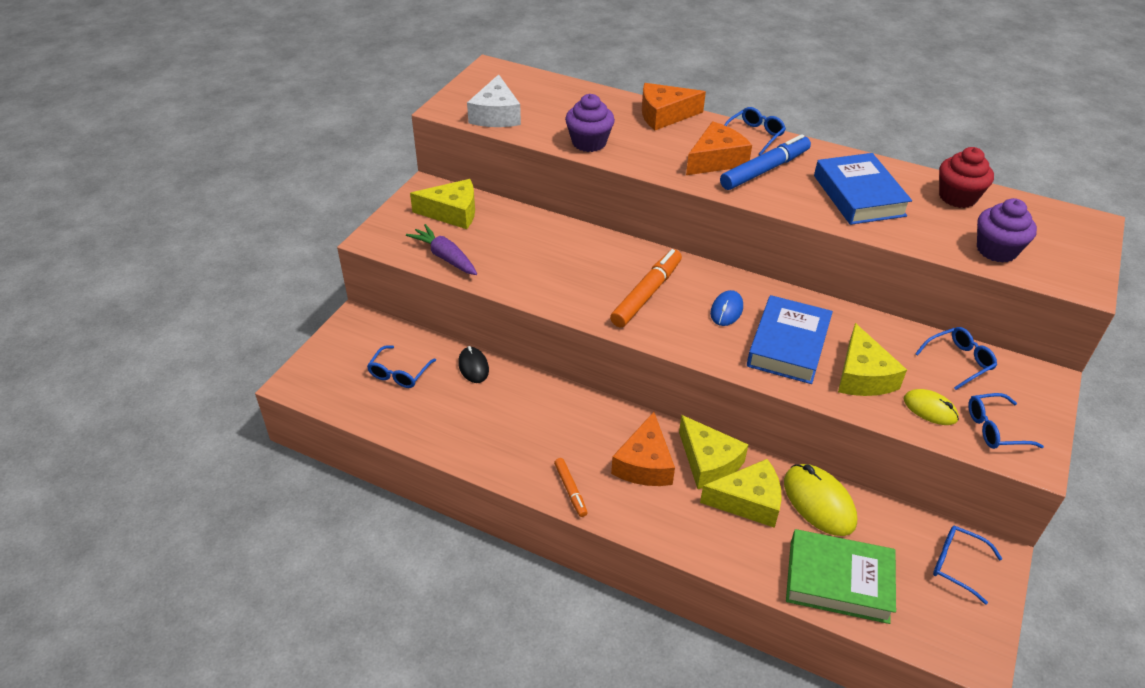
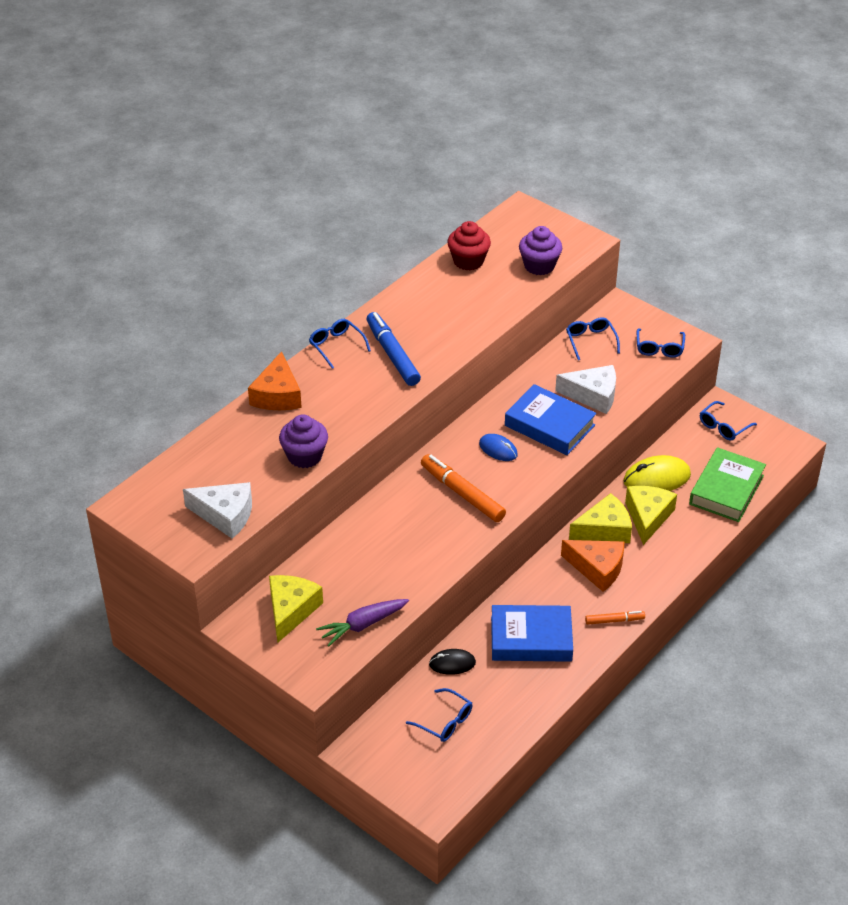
camera: 75 degrees left, 0 degrees up
orange cheese [686,122,752,175] -> none
blue book [814,153,912,225] -> blue book moved to [491,605,573,662]
yellow cheese [838,323,907,396] -> white cheese [555,365,616,414]
yellow mouse [903,389,959,425] -> none

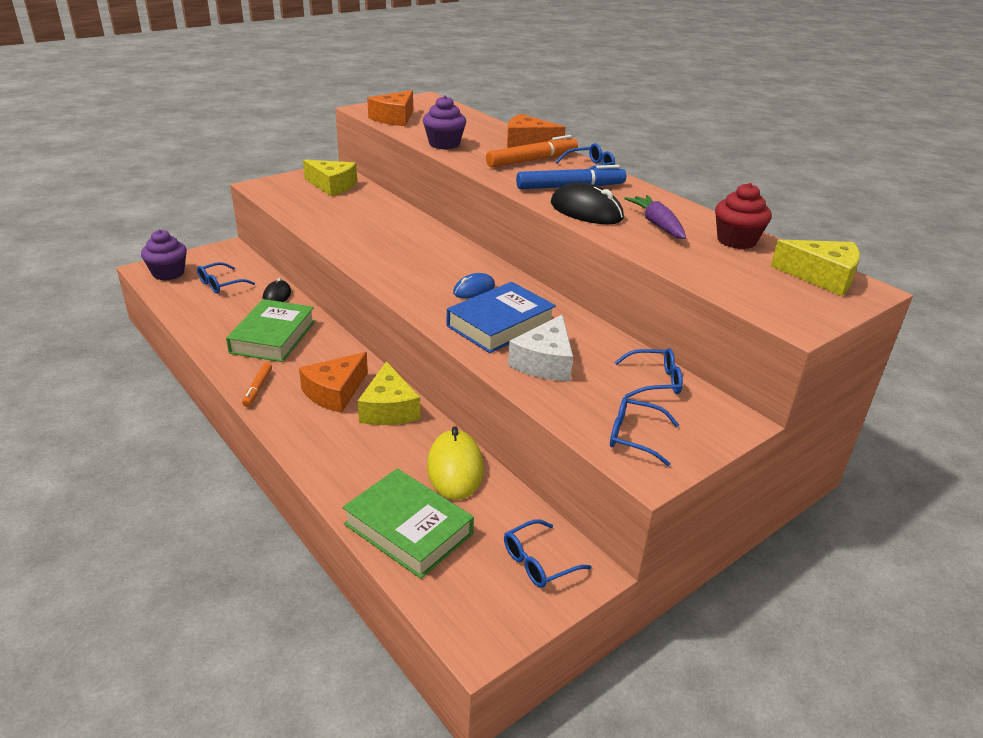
camera: 100 degrees right, 10 degrees down
white cheese [183,482,252,539] -> orange cheese [367,90,413,126]
purple carrot [316,599,409,647] -> purple carrot moved to [624,195,686,239]
orange marker [421,454,506,522] -> orange marker moved to [486,135,578,168]
blue book [491,605,573,662] -> green book [226,299,315,362]
purple cupcake [519,226,562,275] -> purple cupcake moved to [141,230,187,280]
yellow cheese [625,486,677,545] -> yellow cheese moved to [771,240,860,296]
blue glasses [700,401,757,441] -> blue glasses turned 90 degrees counterclockwise [504,520,592,588]
none -> black mouse [551,182,624,224]

